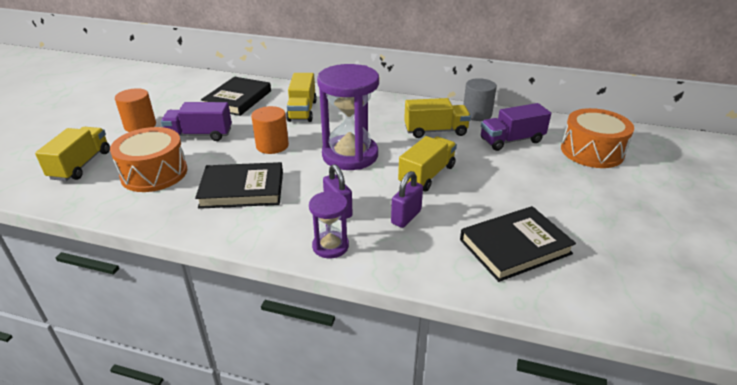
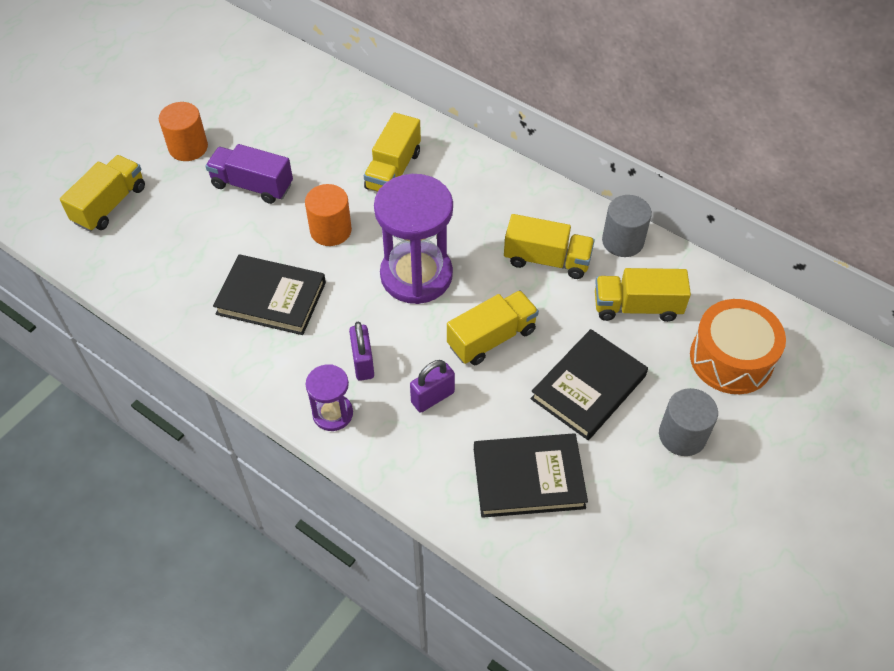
camera: 20 degrees right, 20 degrees up
orange drum [110,127,188,192] -> none
black book [201,77,271,116] -> black book moved to [531,329,648,440]
purple truck [481,103,551,151] -> yellow truck [595,268,691,322]
none -> grey cylinder [659,388,718,456]

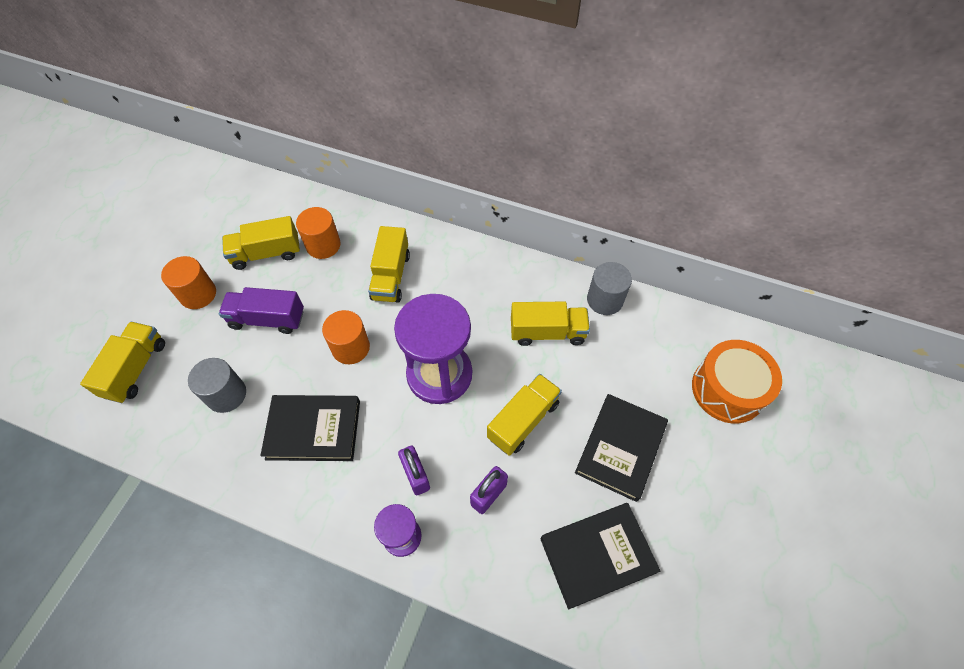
camera: 15 degrees left, 5 degrees up
yellow truck [595,268,691,322] -> yellow truck moved to [222,216,300,270]
grey cylinder [659,388,718,456] -> grey cylinder moved to [188,358,246,413]
none -> orange cylinder [296,207,341,259]

